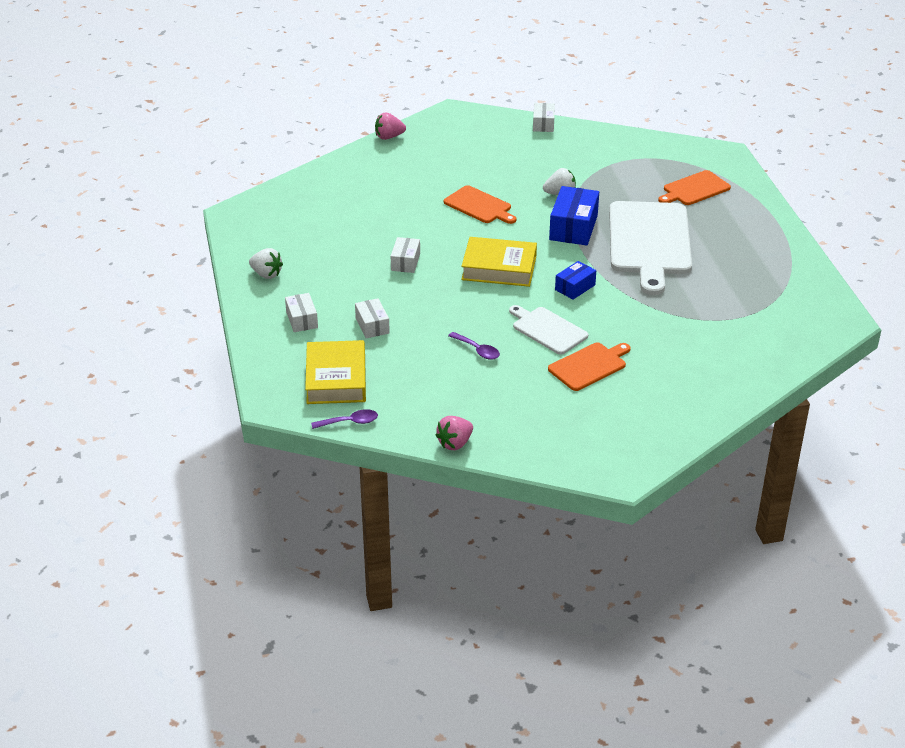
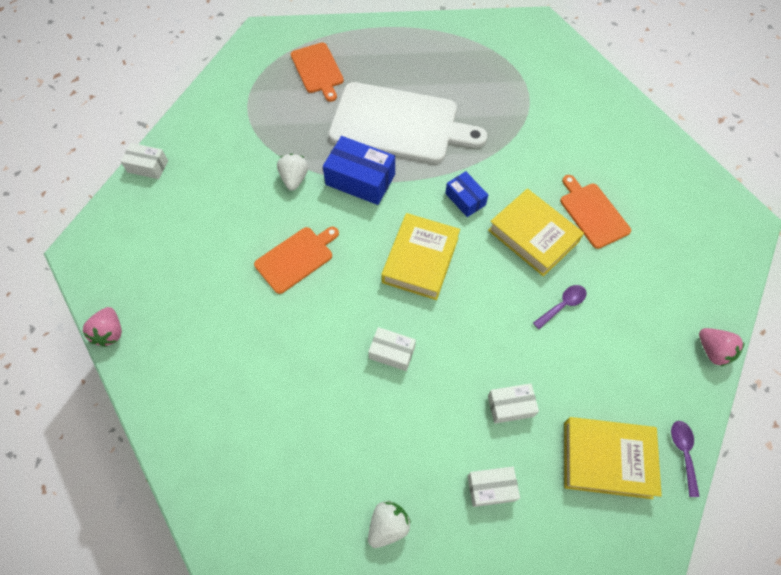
camera: 80 degrees left, 25 degrees up
white cutting board [509,305,588,355] -> yellow book [488,189,584,276]

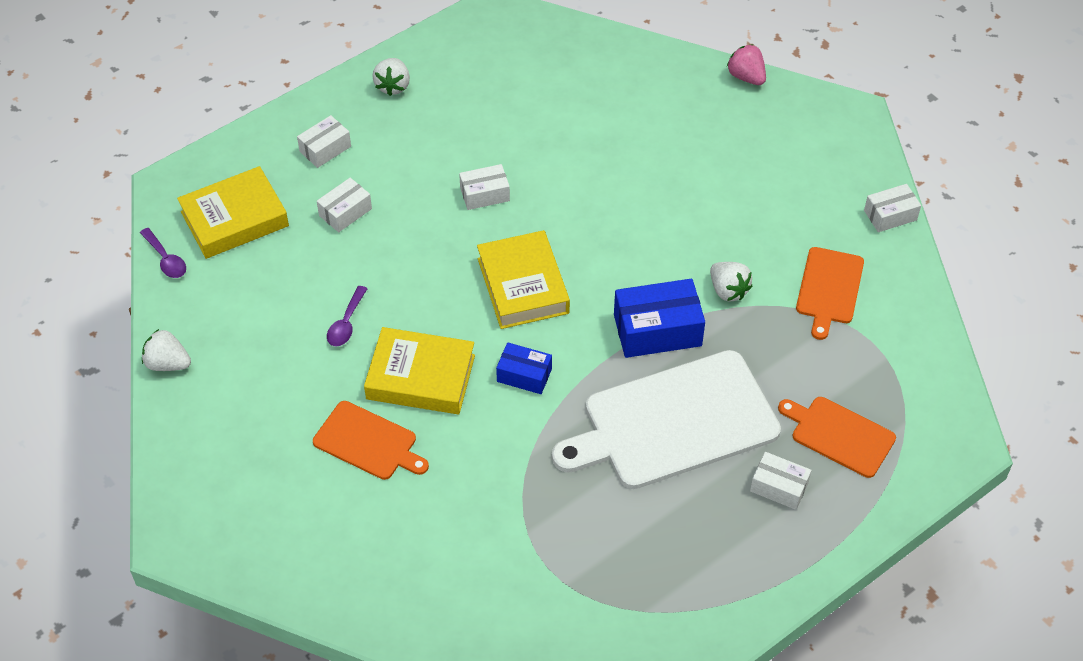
camera: 145 degrees right, 10 degrees down
orange cutting board [254,227,339,294] -> orange cutting board moved to [796,247,864,340]
pink strawberry [699,328,745,366] -> white strawberry [142,329,191,371]
none -> white box [750,452,812,510]

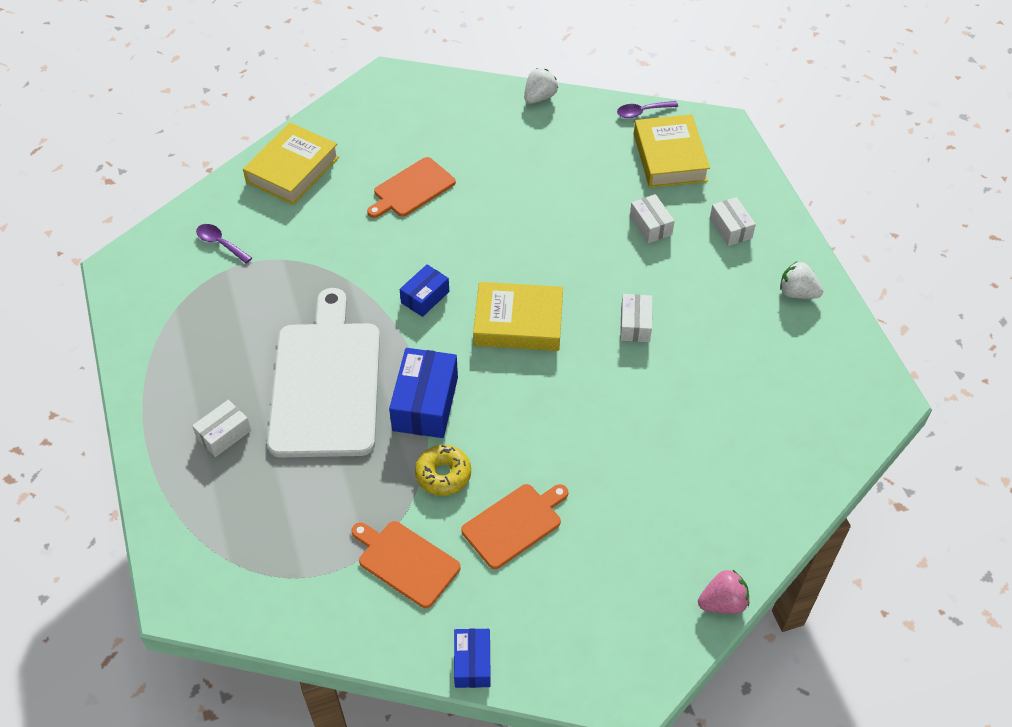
camera: 110 degrees right, 0 degrees up
purple spoon [327,286,367,346] -> purple spoon moved to [196,224,252,264]
yellow book [364,327,475,414] -> yellow book moved to [243,122,339,205]
white strawberry [710,262,752,302] -> yellow donut [415,445,471,496]
orange cutting board [778,397,896,478] -> orange cutting board moved to [461,484,568,569]
white box [864,184,921,232] -> blue box [454,628,491,688]

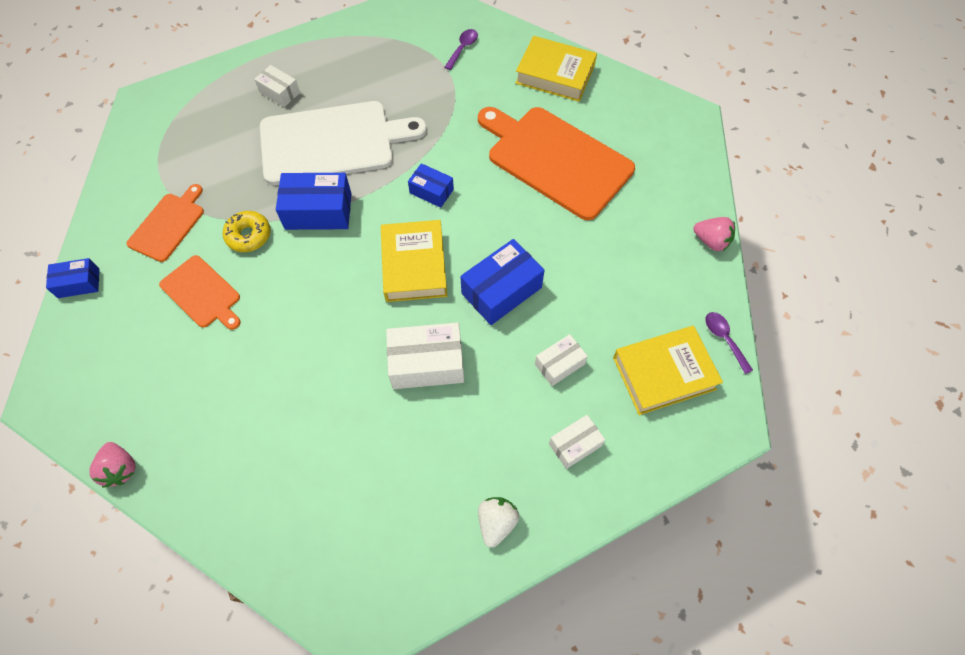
camera: 80 degrees right, 10 degrees up
orange cutting board [367,157,456,218] -> orange cutting board [478,107,635,220], size x1.92
white strawberry [524,68,558,104] -> pink strawberry [693,217,735,251]
white box [620,294,652,342] -> white box [386,322,464,389], size x1.70
none -> blue box [460,239,545,325]

